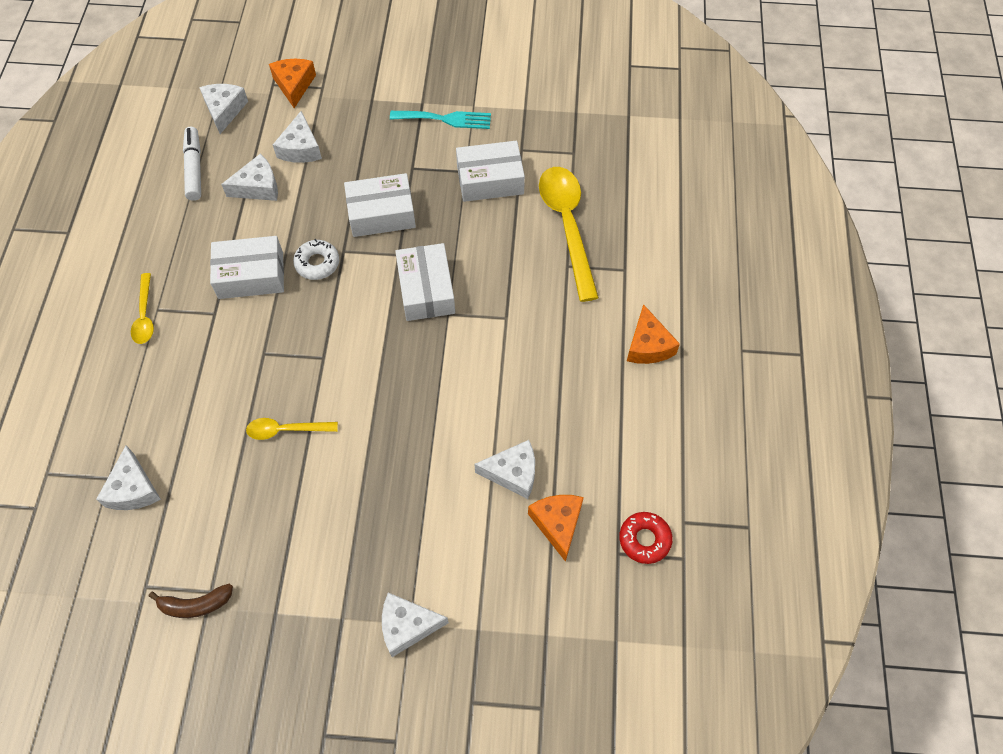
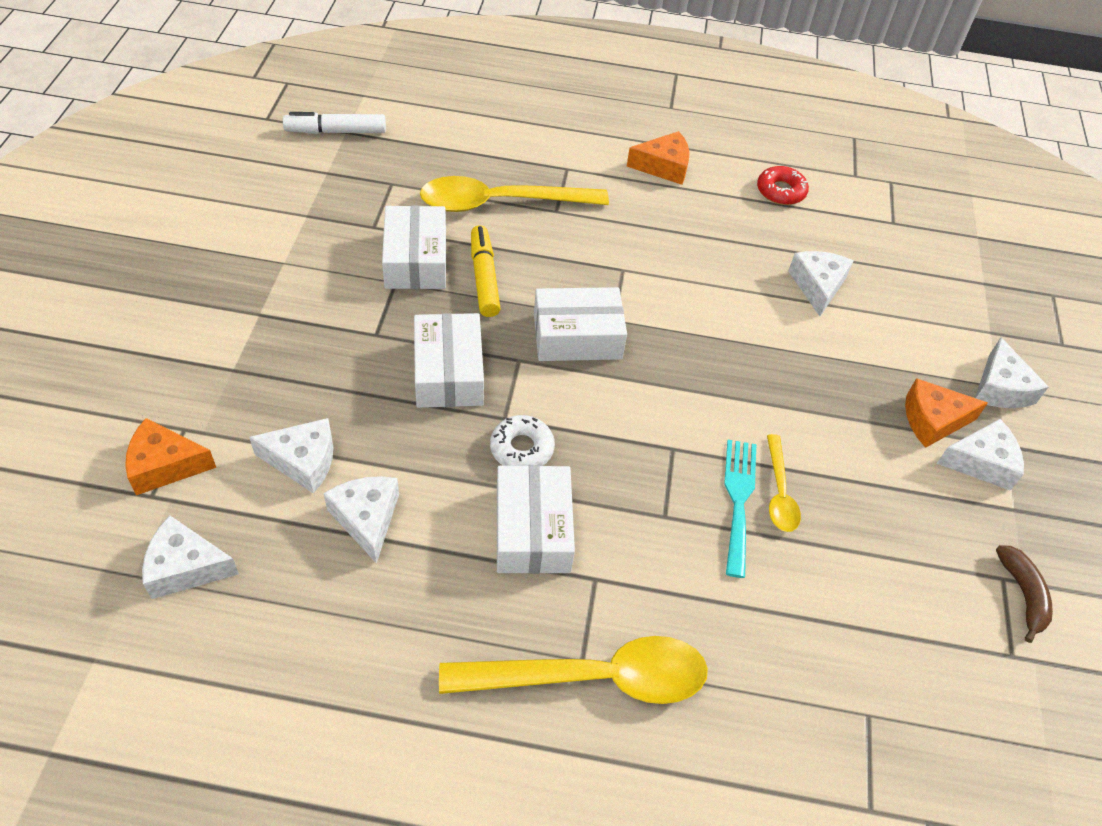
camera: 90 degrees left, 10 degrees down
white cheese [96,446,161,510] -> white cheese moved to [936,419,1024,491]
yellow spoon [131,273,154,344] -> yellow spoon [439,636,708,704], size x1.96
white marker [183,127,201,201] -> white marker moved to [283,112,386,134]
turquoise fork [390,111,491,129] -> turquoise fork moved to [724,440,757,578]
orange cheese [528,495,584,562] -> orange cheese moved to [905,378,988,448]
red donut [619,512,673,564] -> red donut moved to [757,166,809,205]
none -> yellow marker [471,225,501,317]

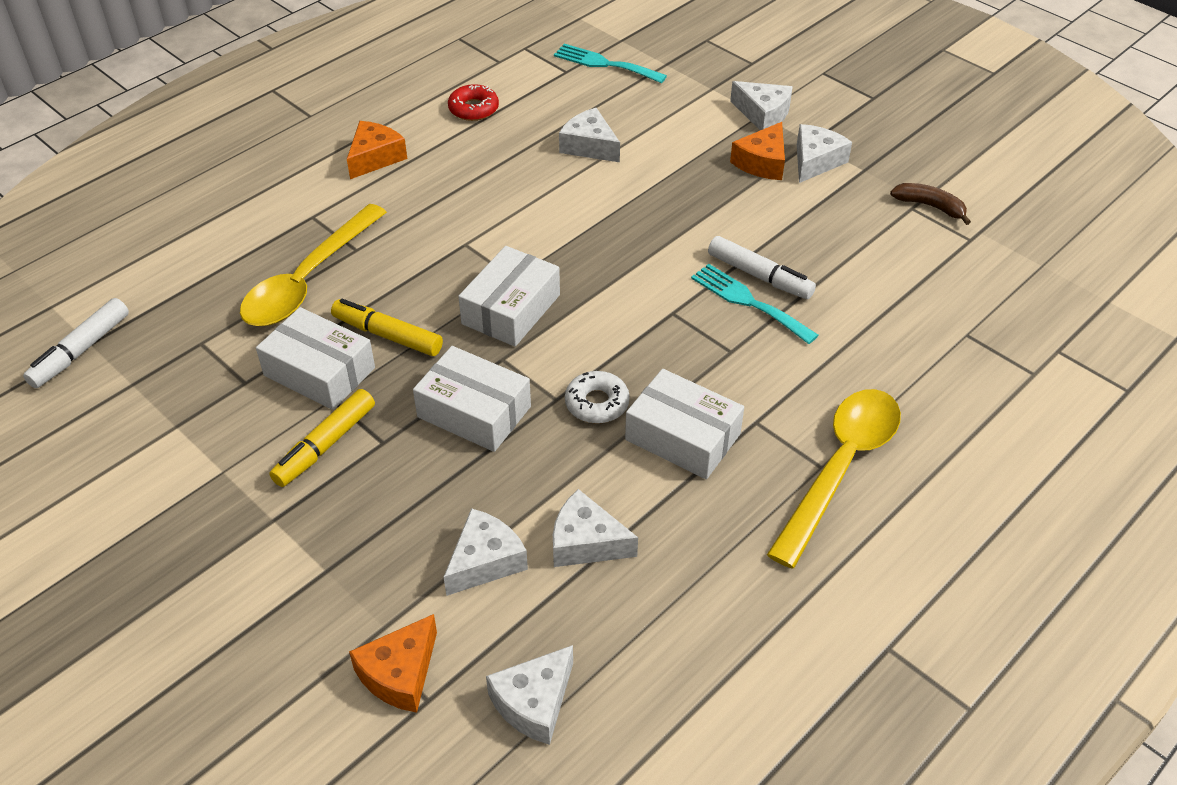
camera: 50 degrees left, 5 degrees down
yellow spoon [767,434,801,532] -> white marker [708,236,816,299]
none -> yellow marker [269,389,375,487]
none -> turquoise fork [554,44,667,83]

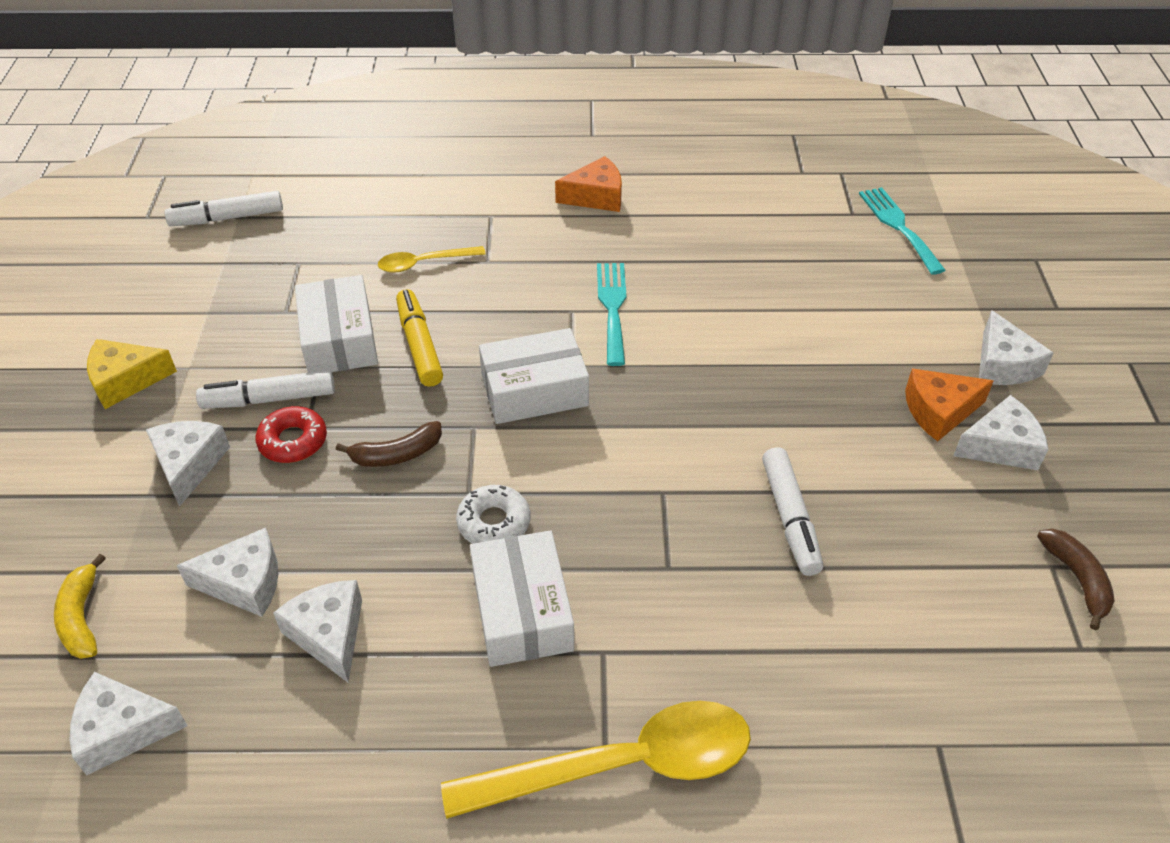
camera: 45 degrees right, 0 degrees up
yellow spoon [240,204,387,326] -> yellow spoon [378,246,486,273], size x0.51
yellow marker [269,389,375,487] -> white marker [196,370,335,409]
orange cheese [349,614,437,713] -> yellow banana [54,554,106,659]
white box [413,346,531,452] -> brown banana [336,421,442,467]
red donut [448,84,499,121] -> red donut moved to [255,406,327,463]
white cheese [559,108,620,162] -> white cheese moved to [146,421,230,507]
turquoise fork [691,264,819,344] -> turquoise fork moved to [597,263,626,366]
none -> yellow cheese [87,339,177,409]

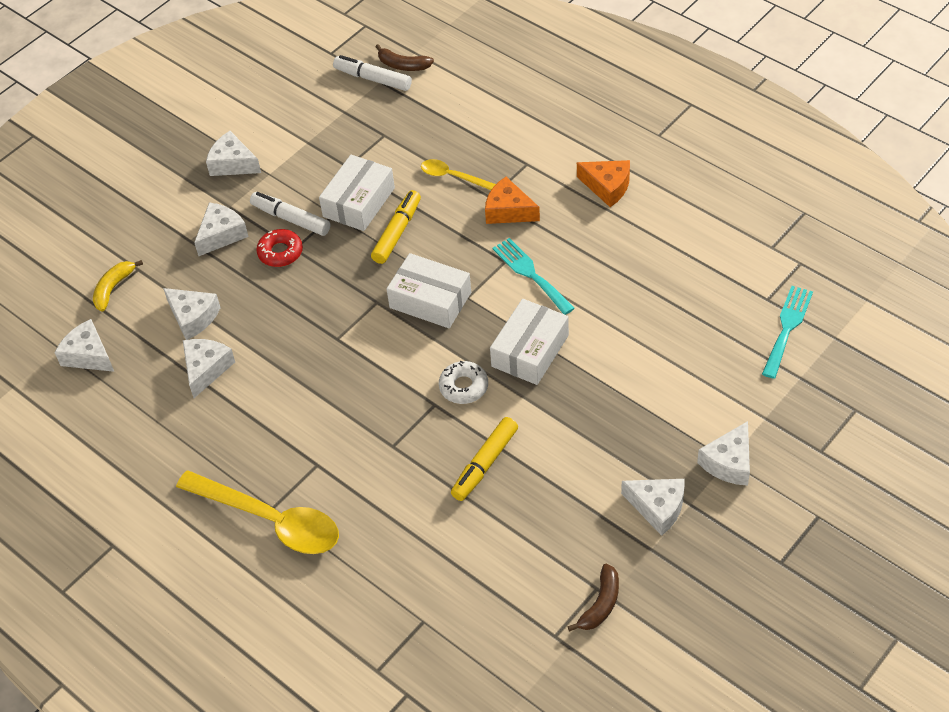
camera: 45 degrees right, 5 degrees up
yellow cheese [87,339,177,409] -> white cheese [206,131,261,176]
brown banana [336,421,442,467] -> brown banana moved to [375,44,434,71]
white donut [456,485,530,544] -> white donut moved to [439,361,488,404]
white box [470,530,574,667] -> white box moved to [490,299,569,385]
turquoise fork [597,263,626,366] -> turquoise fork turned 75 degrees counterclockwise [492,238,575,315]
white marker [762,447,823,576] -> yellow marker [451,417,518,501]
orange cheese [905,368,993,441] -> orange cheese moved to [485,177,540,224]

